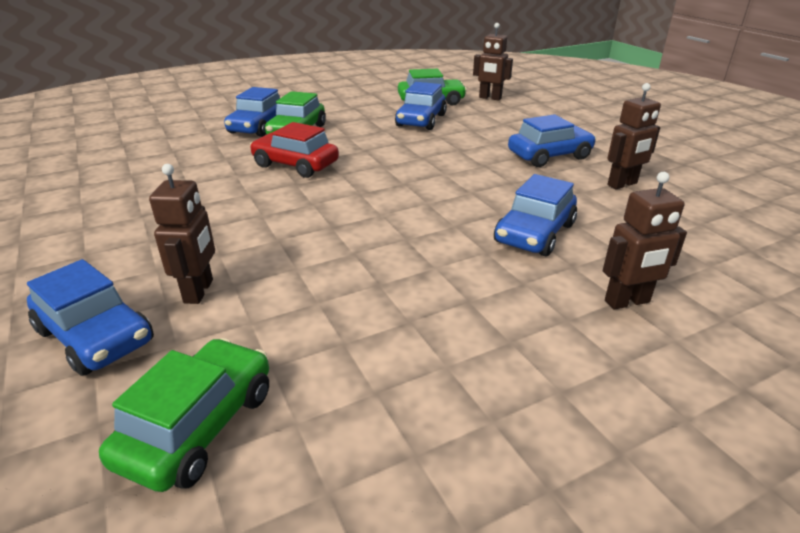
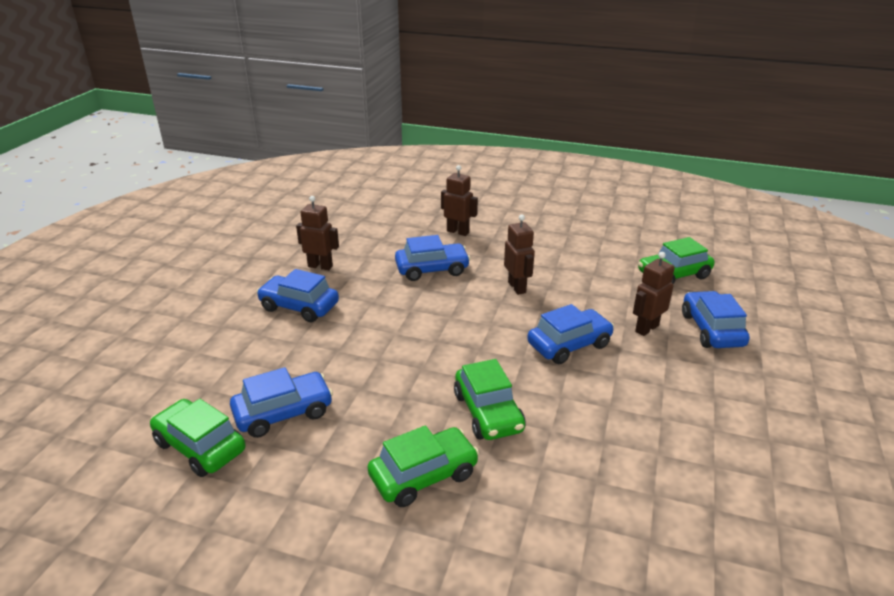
camera: 135 degrees left, 0 degrees up
blue car [224,87,280,137] -> blue car moved to [527,304,614,364]
red car [250,122,339,178] -> green car [454,359,525,440]
brown robot [473,23,513,101] -> brown robot moved to [504,215,535,295]

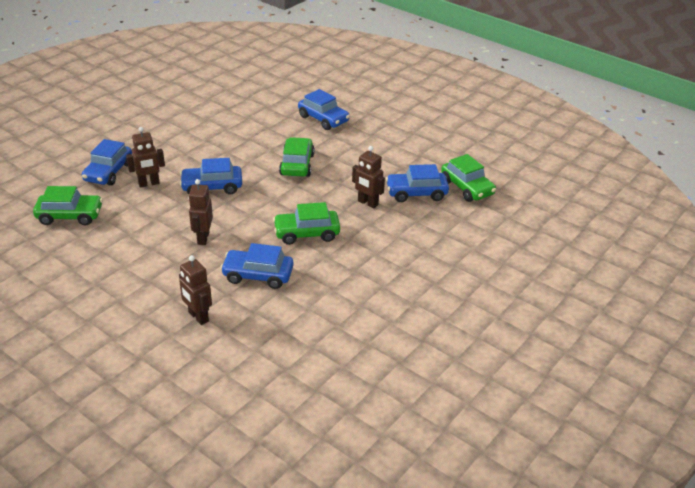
camera: 160 degrees left, 5 degrees up
blue car [256,269,339,322] -> blue car moved to [298,89,350,130]
brown robot [296,196,339,270] -> brown robot moved to [352,146,385,208]
green car [368,425,479,507] -> green car moved to [273,202,340,245]

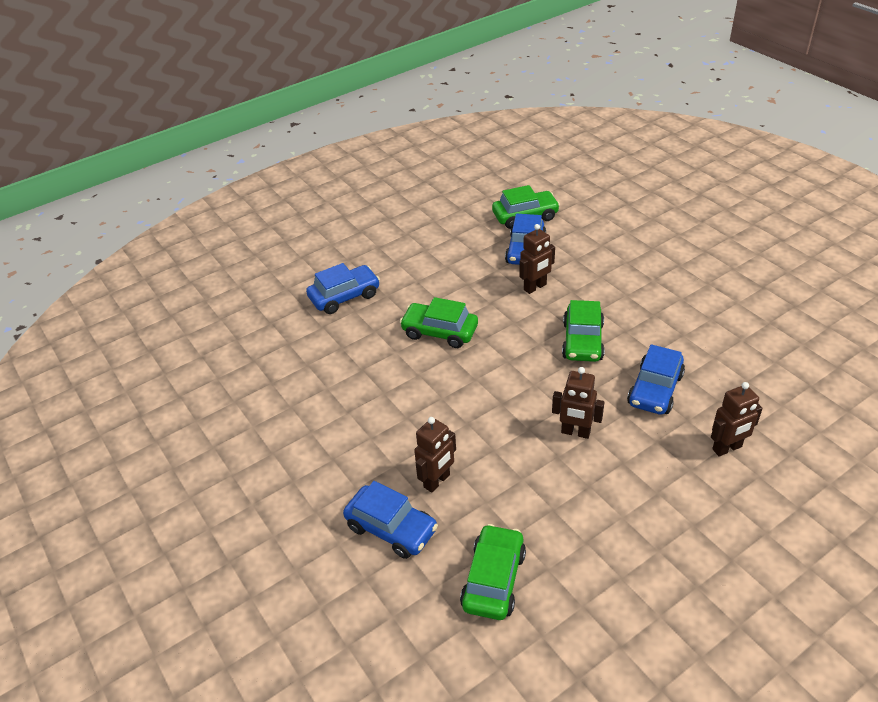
camera: 70 degrees left, 5 degrees up
brown robot [126,127,165,188] -> brown robot turned 45 degrees clockwise [414,417,456,493]
blue car [180,158,242,194] -> none

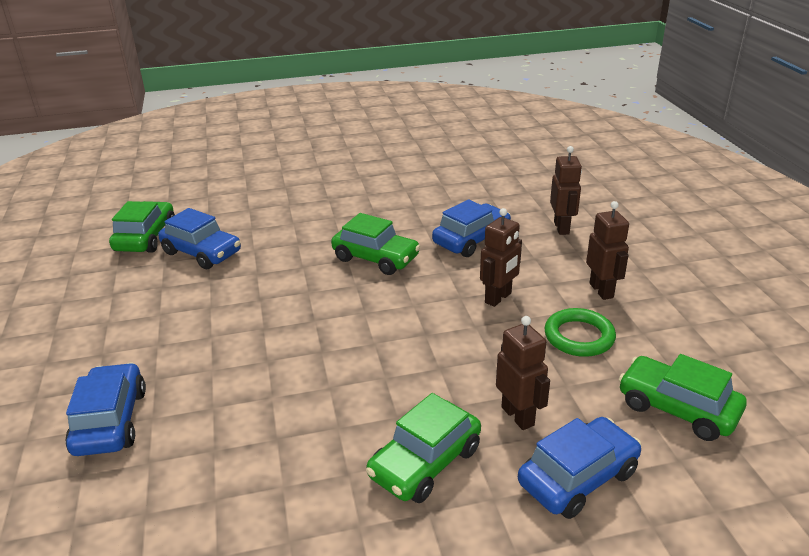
camera: 70 degrees left, 10 degrees down
green car [400,297,478,348] -> green car moved to [366,393,481,503]
brown robot [519,224,555,294] -> brown robot moved to [586,201,629,300]
blue car [627,344,685,415] -> blue car turned 90 degrees counterclockwise [432,199,511,257]
none -> green ring [545,308,616,357]

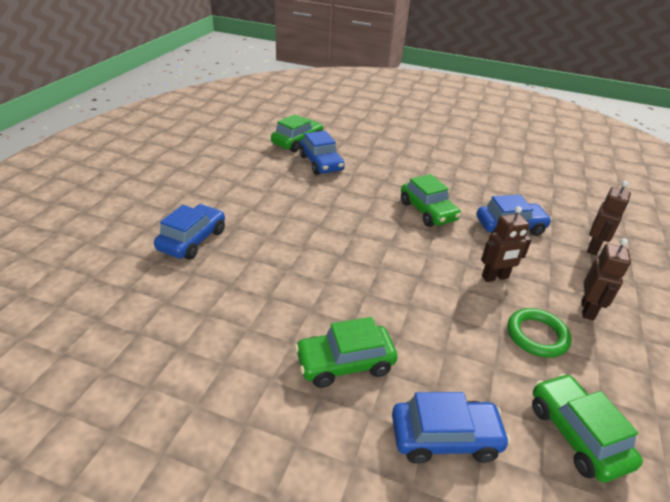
camera: 30 degrees right, 5 degrees up
brown robot [496,316,550,430] -> none

